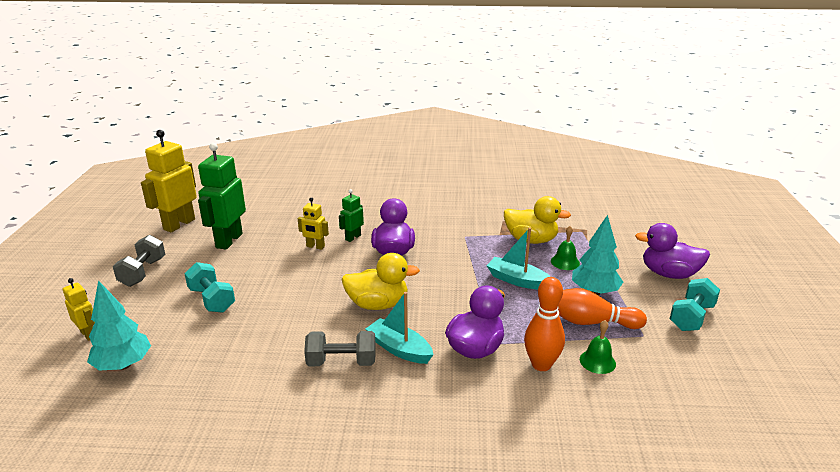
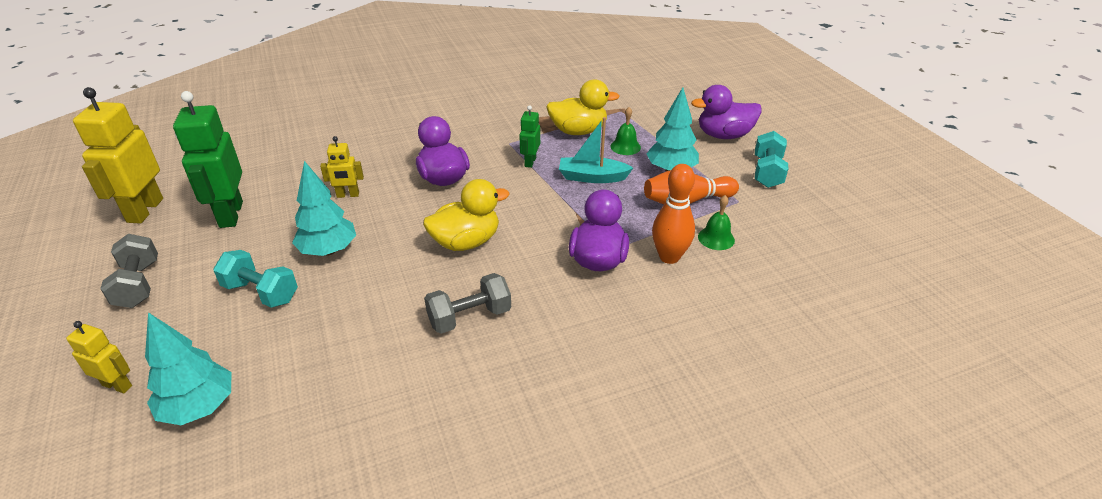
camera: 25 degrees left, 10 degrees up
green robot [339,189,364,242] -> green robot moved to [519,105,540,168]
turquoise boat [366,292,434,364] -> none
none -> turquoise tree [292,161,356,256]

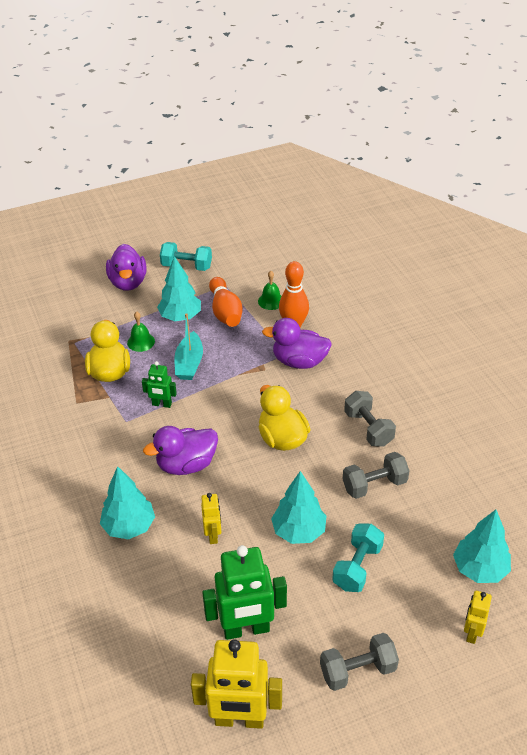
camera: 90 degrees left, 5 degrees up
none -> turquoise tree [100,466,155,539]
none -> grey dumbbell [343,452,410,499]

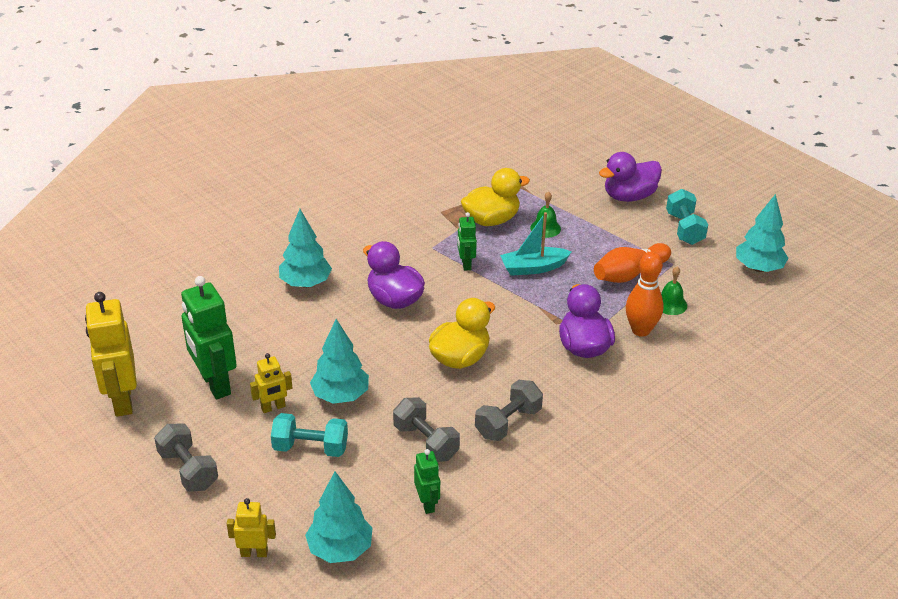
camera: 70 degrees right, 5 degrees down
turquoise tree [157,256,201,321] -> turquoise tree moved to [736,194,788,272]
yellow robot [201,493,221,544] -> yellow robot moved to [250,353,292,413]
none -> green robot [414,449,440,514]

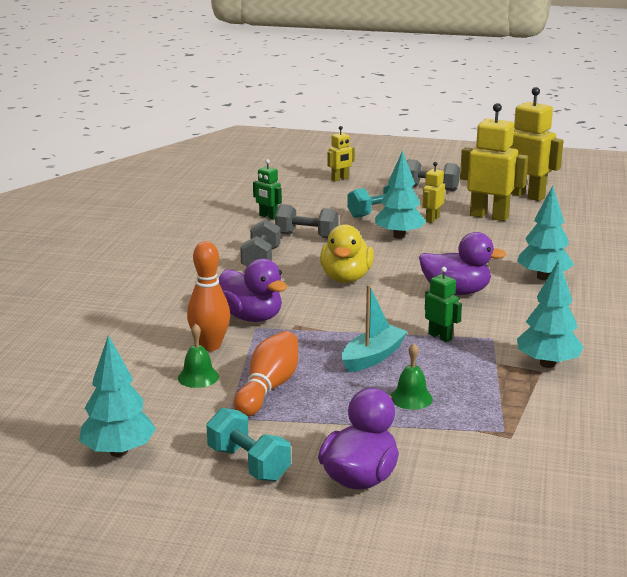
camera: 145 degrees right, 15 degrees down
green robot [181,276,237,399] -> yellow robot [460,103,528,221]
turquoise tree [305,472,373,563] -> turquoise tree moved to [517,259,584,368]
yellow duck [461,168,530,226] -> none

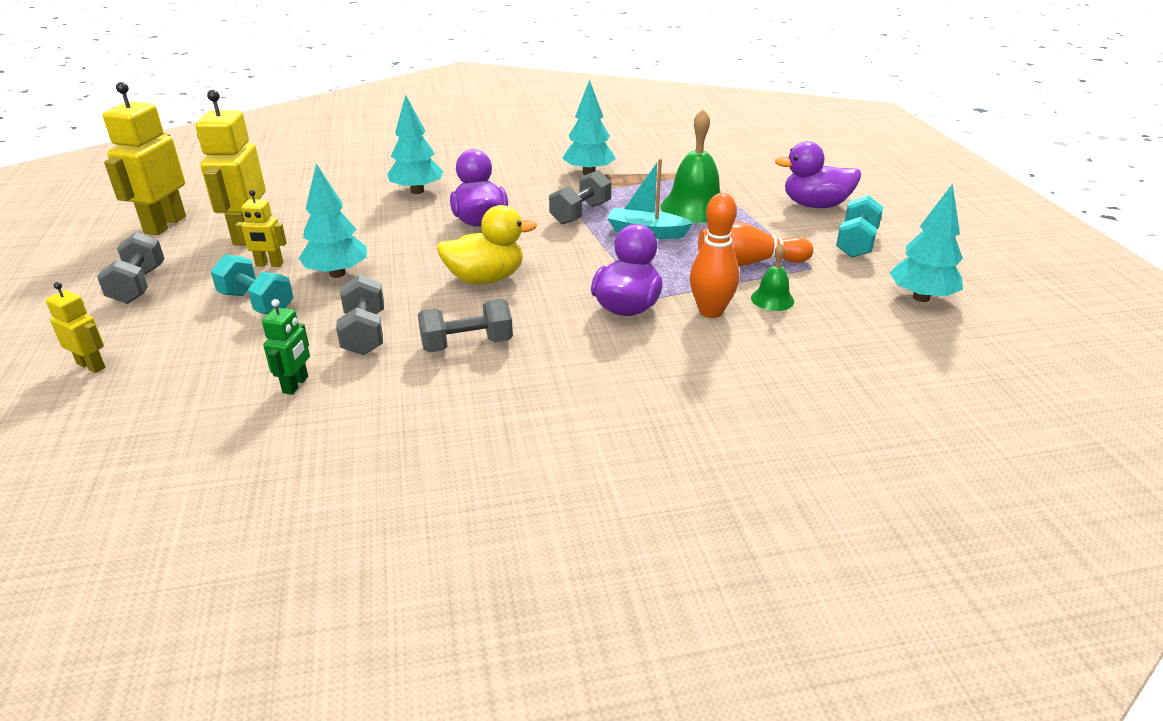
camera: 115 degrees left, 10 degrees up
green bell [391,343,433,410] -> green bell [661,109,720,223], size x1.93
green robot [425,267,462,342] -> grey dumbbell [549,170,611,225]

